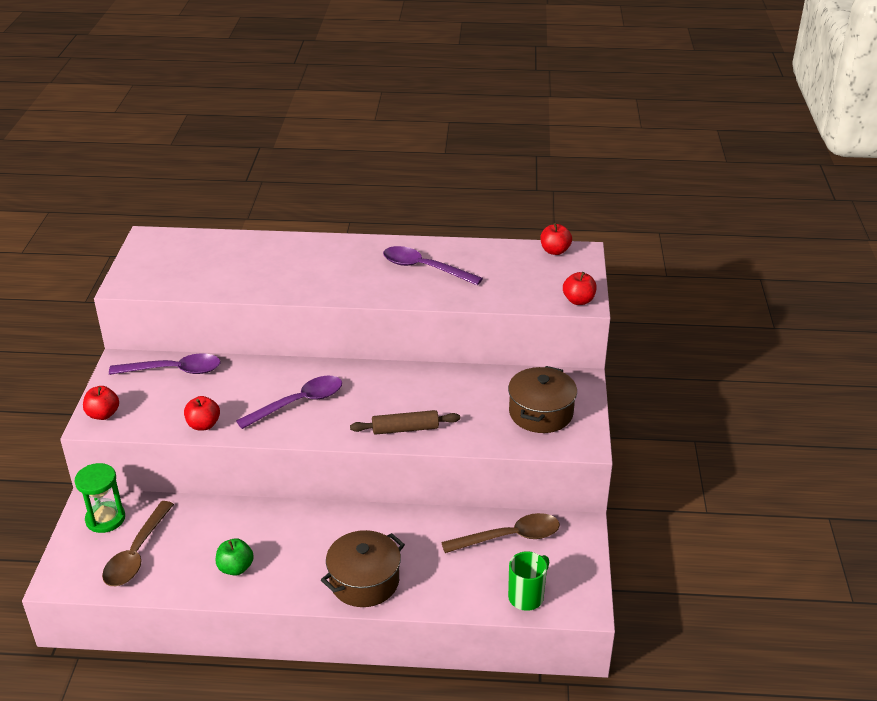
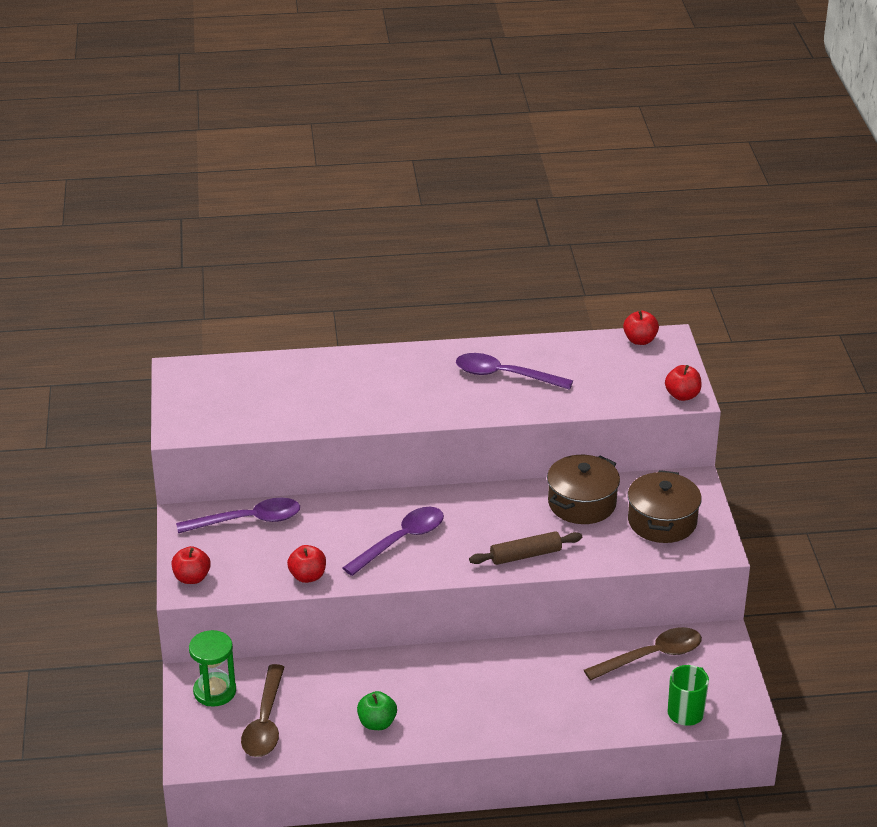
camera: 10 degrees left, 0 degrees up
brown pot [321,530,405,607] -> brown pot moved to [547,455,620,524]

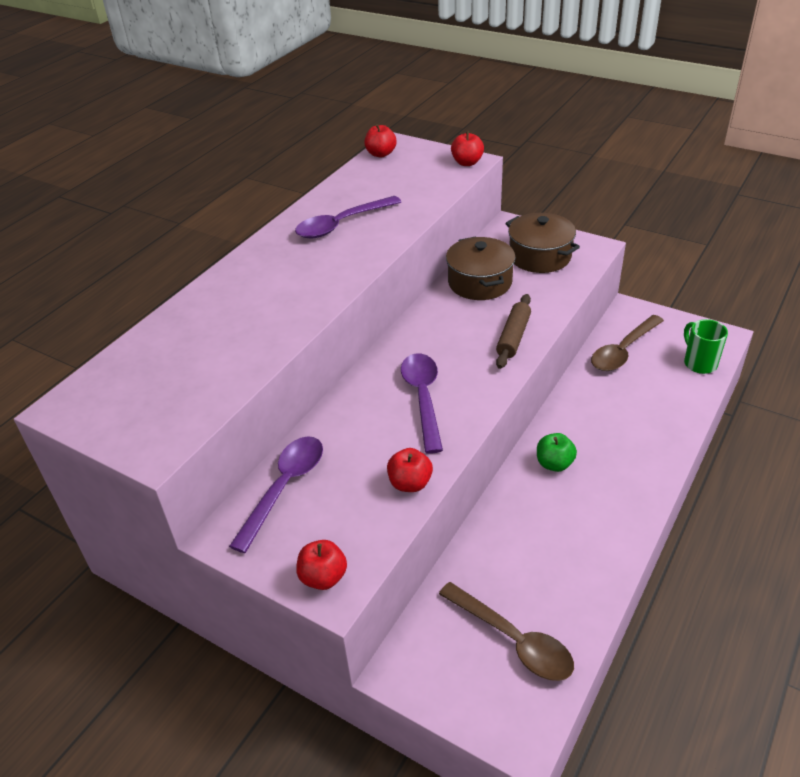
camera: 50 degrees left, 5 degrees up
green hourglass [189,630,236,707] -> none
green apple [357,691,397,730] -> green apple moved to [537,433,577,472]
brown spoon [584,627,702,681] -> brown spoon turned 150 degrees counterclockwise [591,315,664,371]

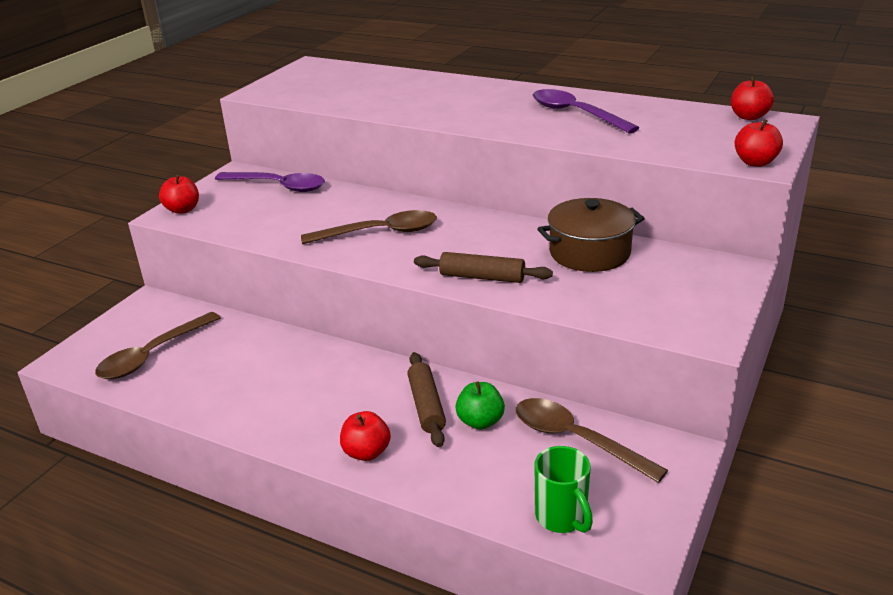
camera: 85 degrees right, 10 degrees down
red apple [387,448,433,492] -> red apple moved to [340,411,391,461]
purple spoon [401,353,443,454] -> brown spoon [301,210,437,244]
brown pot [506,213,580,273] -> none
green apple [537,433,577,472] -> green apple moved to [455,381,505,430]
green mug [684,319,728,374] -> green mug turned 90 degrees clockwise [534,446,593,533]
none -> brown rolling pin [407,352,446,447]

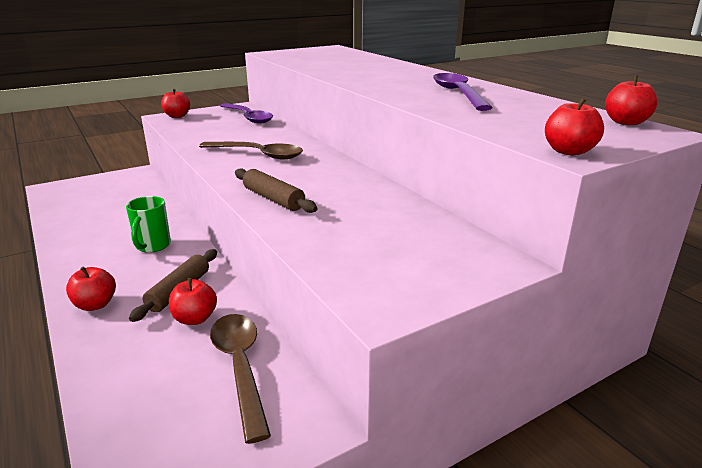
camera: 30 degrees right, 5 degrees down
brown spoon [95,312,221,379] -> none
green apple [455,381,505,430] -> red apple [169,278,217,325]
green mug [534,446,593,533] -> green mug moved to [126,196,171,253]
brown pot [538,198,645,272] -> none

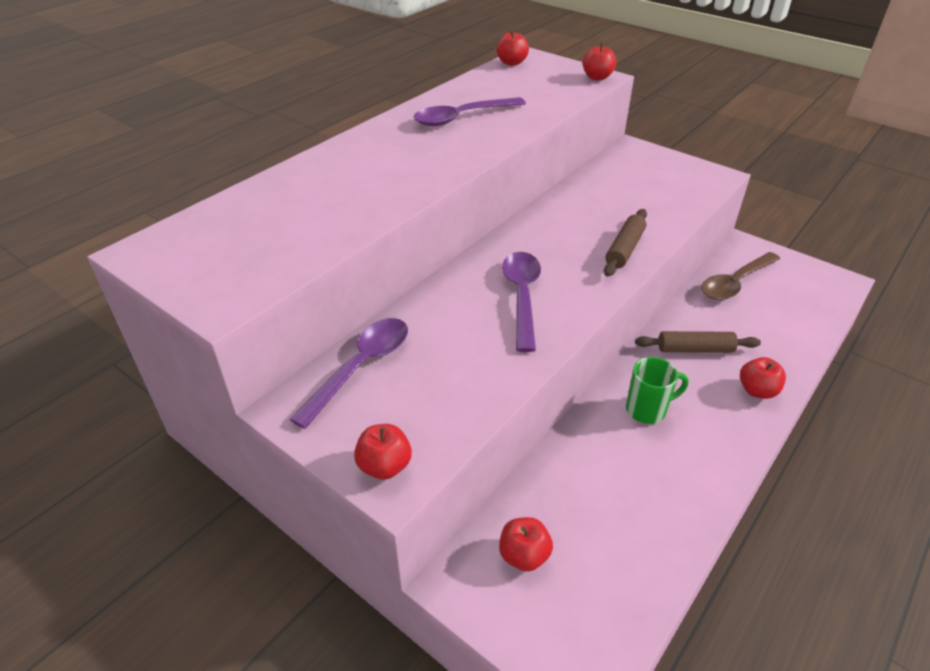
camera: 110 degrees left, 15 degrees up
red apple [169,278,217,325] -> red apple moved to [499,517,553,572]
brown spoon [199,142,303,159] -> purple spoon [502,252,541,352]

